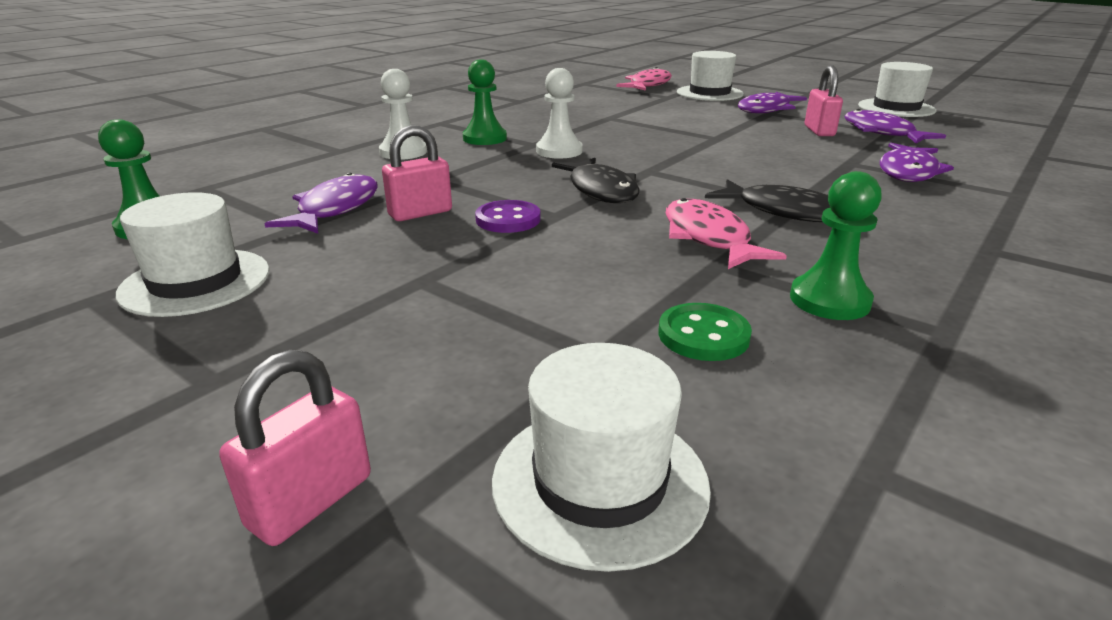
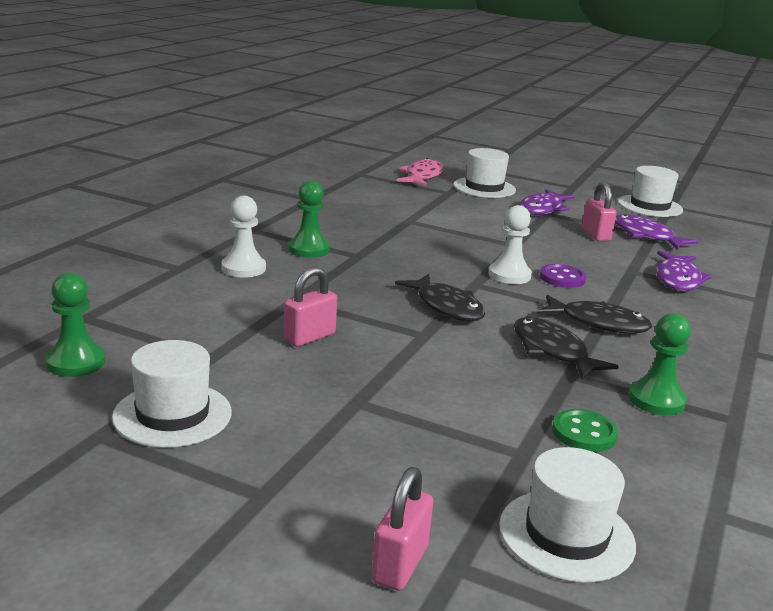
camera: 15 degrees left, 5 degrees down
purple fish [265,172,378,234] -> none
purple button [475,200,541,233] -> purple button moved to [540,264,587,288]
white pawn [536,68,583,159] -> white pawn moved to [489,205,532,284]
pink fish [666,198,787,269] -> black fish [514,317,619,379]

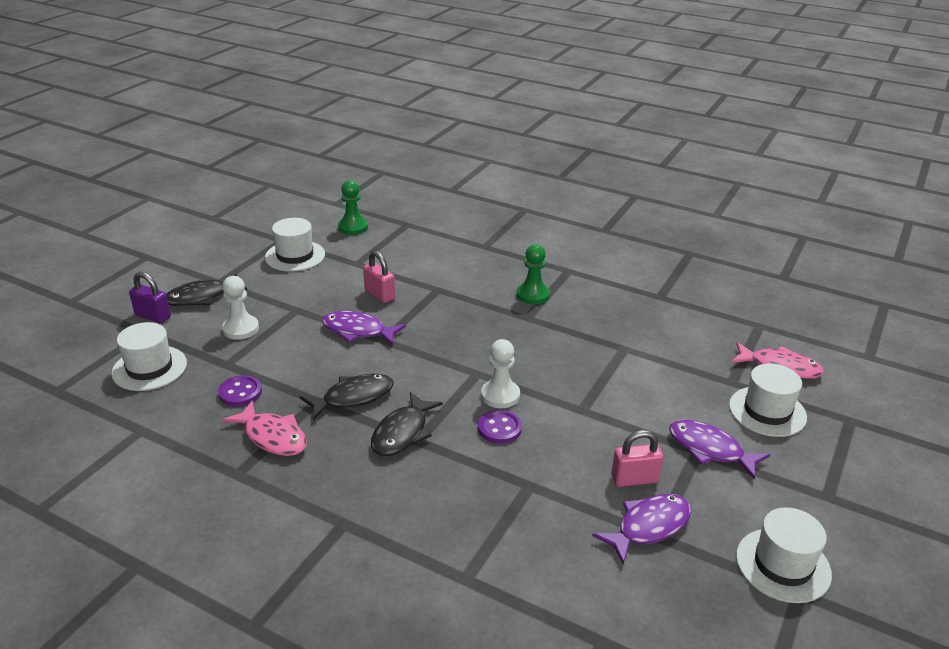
camera: 95 degrees right, 10 degrees up
white pawn [221,195,266,278] -> white pawn moved to [222,276,259,340]
pink padlock [371,467,433,591] -> purple padlock [129,272,171,323]
black fish [395,274,485,322] -> black fish moved to [166,273,247,306]
green button [552,409,619,452] -> purple button [218,375,262,406]
green pawn [629,313,691,415] -> pink fish [222,401,307,456]
purple fish [656,251,712,291] -> purple fish moved to [322,311,406,345]

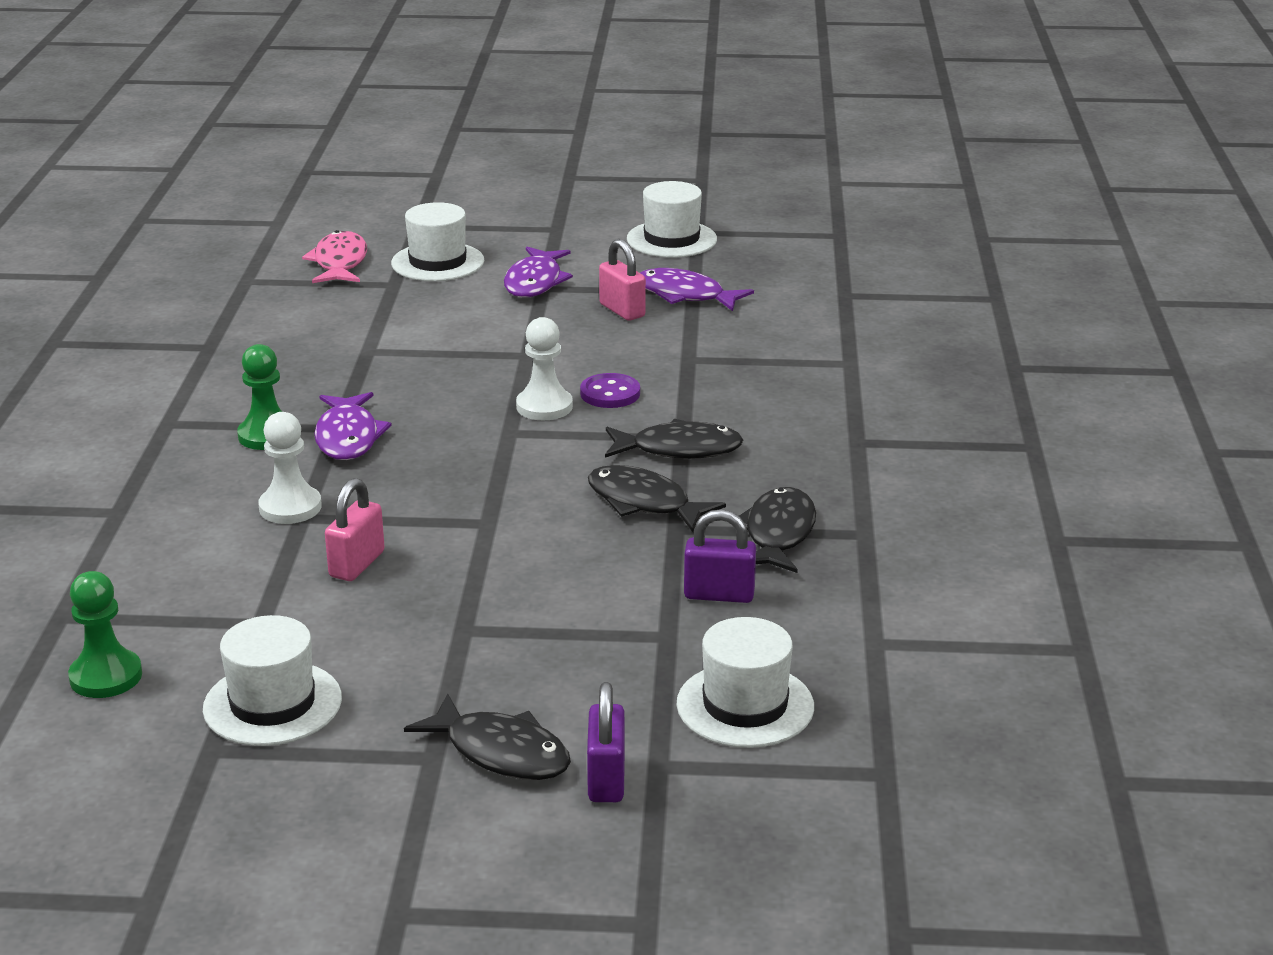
camera: 115 degrees left, 5 degrees down
purple button [218,375,262,406] -> purple padlock [684,509,756,603]
white pawn [222,276,259,340] -> white pawn moved to [258,412,322,524]
pink fish [222,401,307,456] -> black fish [739,487,816,573]
purple fish [322,311,406,345] -> purple fish moved to [314,392,392,460]

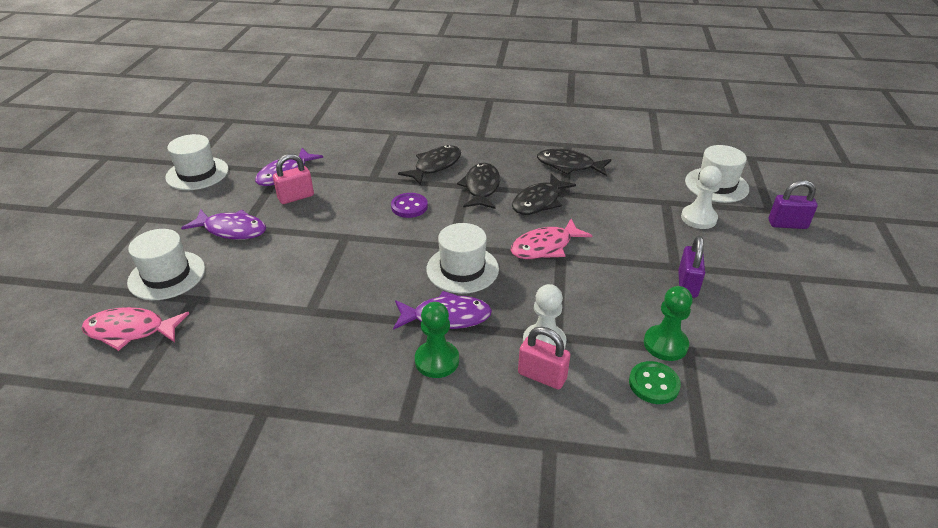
camera: 85 degrees left, 10 degrees up
green pawn [68,571,142,698] -> green pawn moved to [644,286,693,361]
white hat [203,615,342,746] -> white hat moved to [426,223,499,294]
pink padlock [325,478,385,581] -> pink padlock moved to [518,327,570,389]
black fish [404,693,571,780] -> black fish moved to [398,145,461,185]
white pawn [516,317,573,420] -> white pawn moved to [681,166,722,229]
purple padlock [684,509,756,603] -> purple padlock moved to [678,236,705,298]
none -> pink fish [511,219,593,259]
none -> green button [629,361,681,404]

